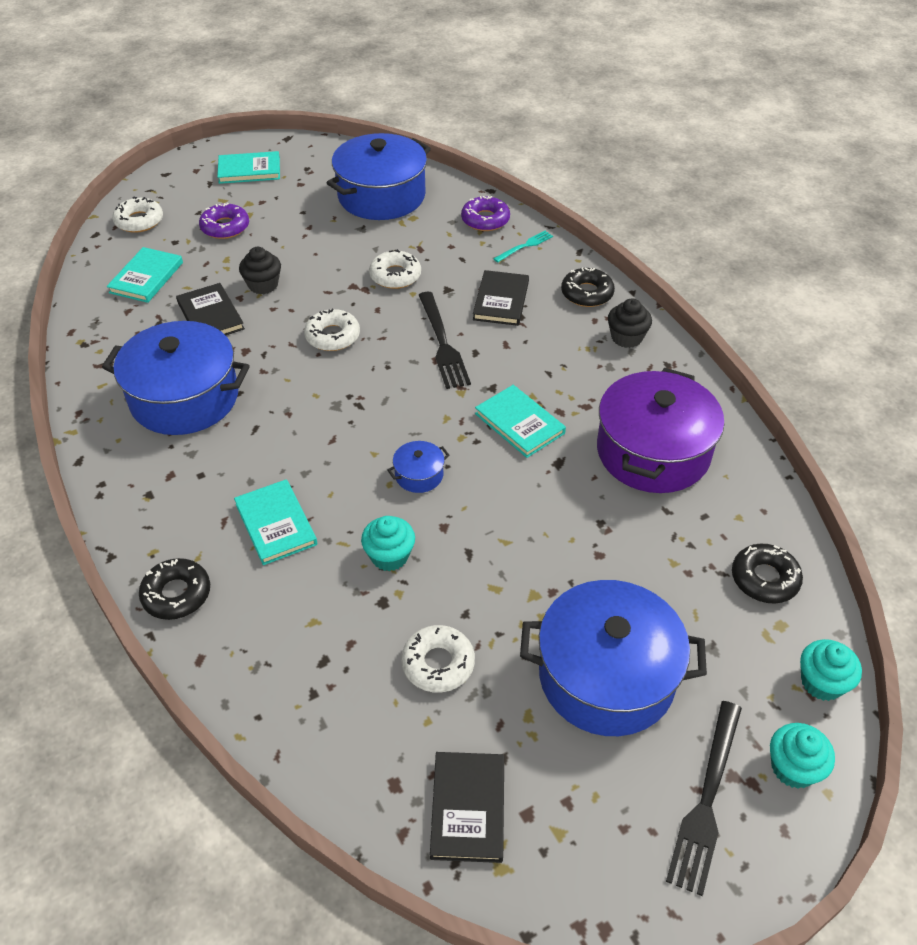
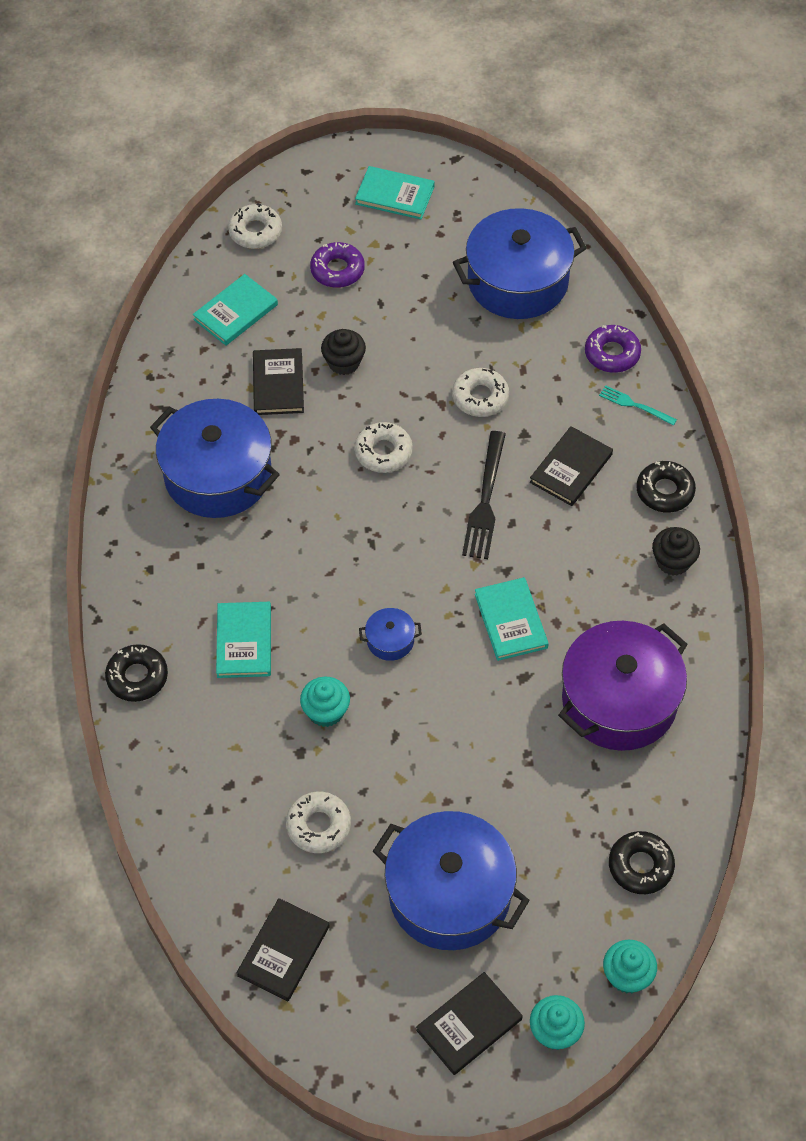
camera: 25 degrees right, 10 degrees up
turquoise fork [493,231,553,262] -> turquoise fork turned 135 degrees counterclockwise [599,385,677,426]
black fork [666,701,742,896] -> black book [416,972,523,1075]

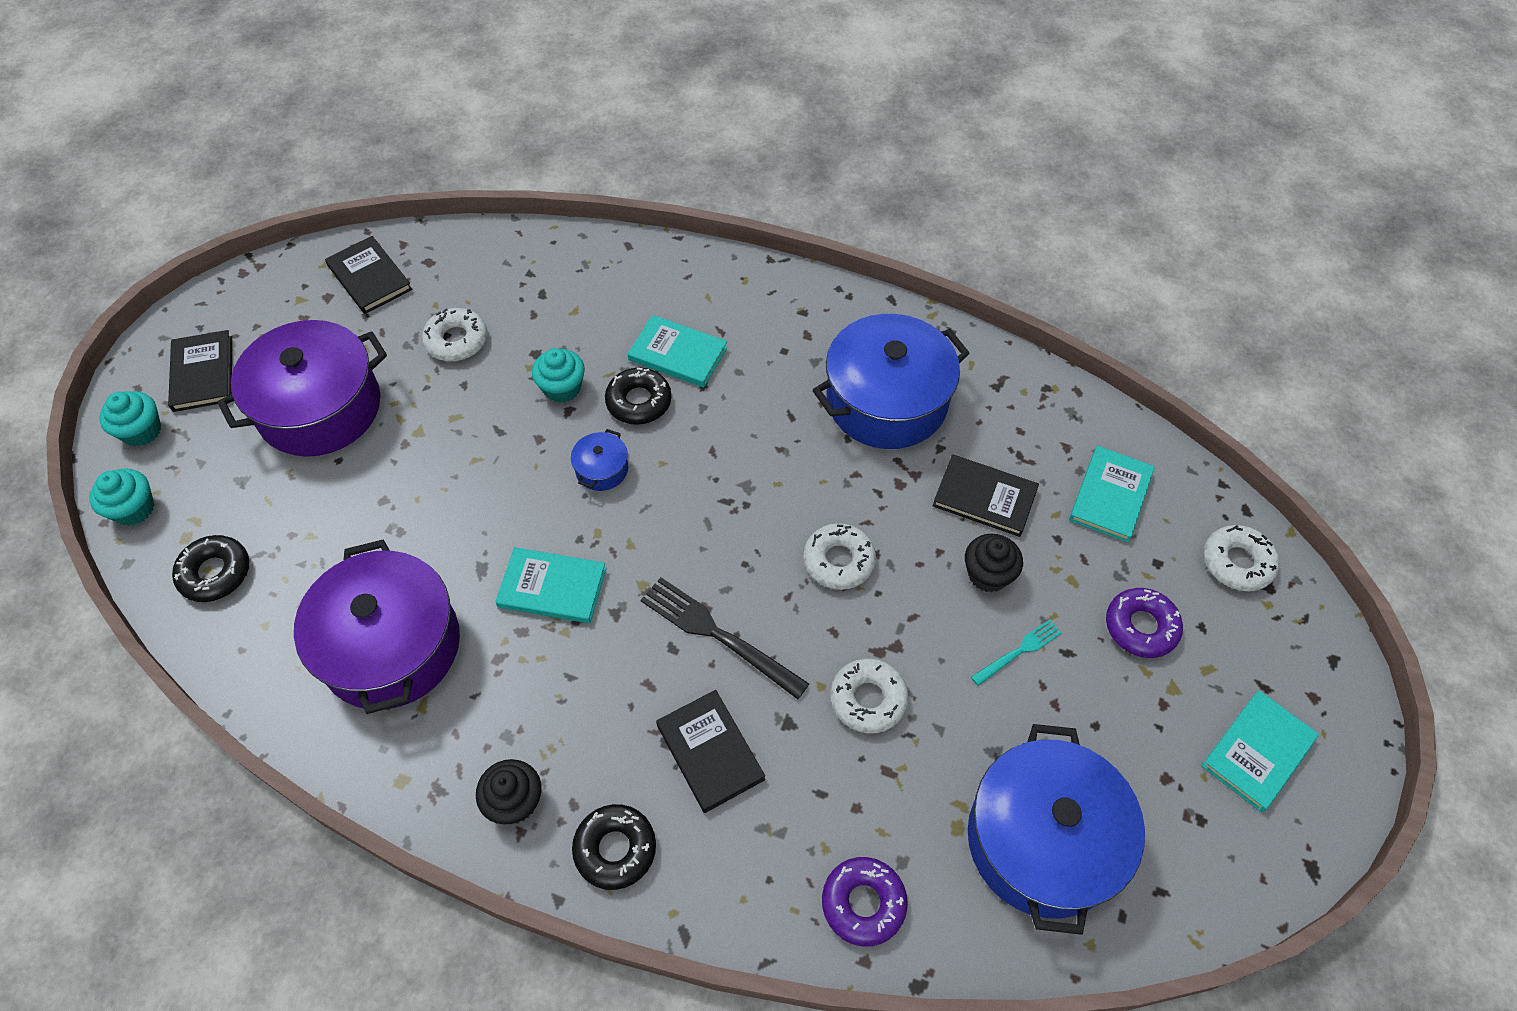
camera: 115 degrees right, 0 degrees up
black donut [105,644,168,702] -> black donut moved to [605,368,671,425]
turquoise book [193,274,278,346] -> turquoise book turned 45 degrees clockwise [1069,446,1155,543]
blue pot [373,811,530,950] -> purple pot [217,320,387,457]
turquoise fork [599,385,677,426] -> turquoise fork moved to [971,619,1062,686]

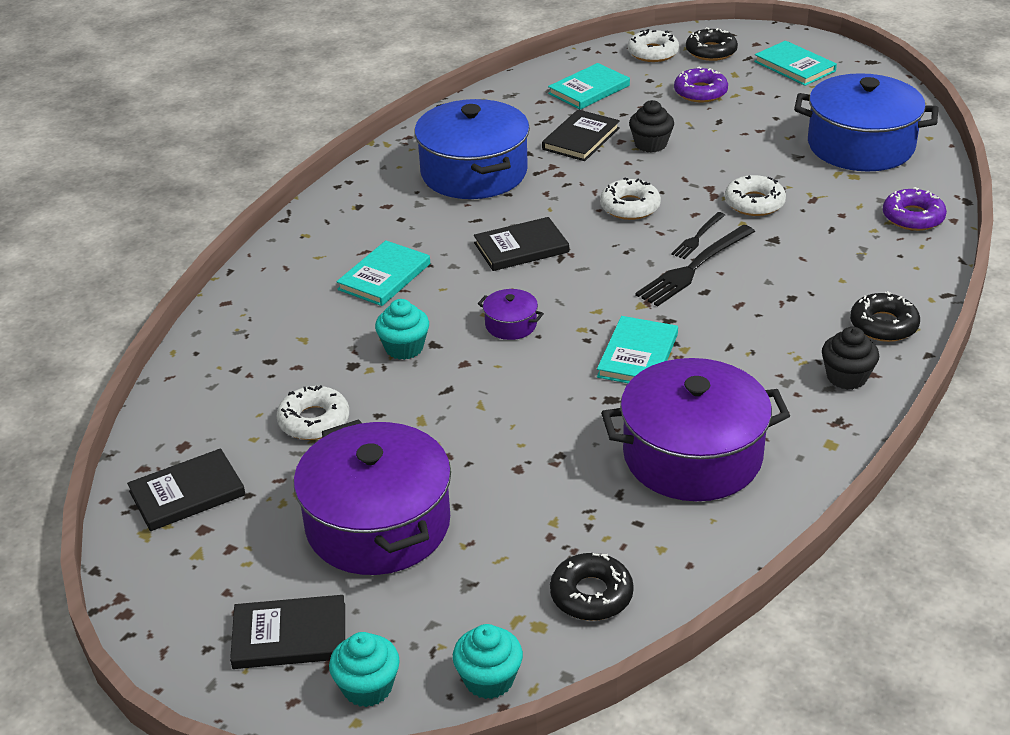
camera: 80 degrees left, 20 degrees down
blue pot [571,429,628,491] -> purple pot [478,289,544,340]
black donut [605,368,671,425] -> black donut moved to [686,27,738,61]
black book [656,690,765,813] -> black book moved to [474,217,569,271]
turquoise fork [971,619,1062,686] -> none
turquoise book [1069,446,1155,543] -> turquoise book turned 75 degrees counterclockwise [548,63,630,110]
none -> black fork [671,212,725,259]

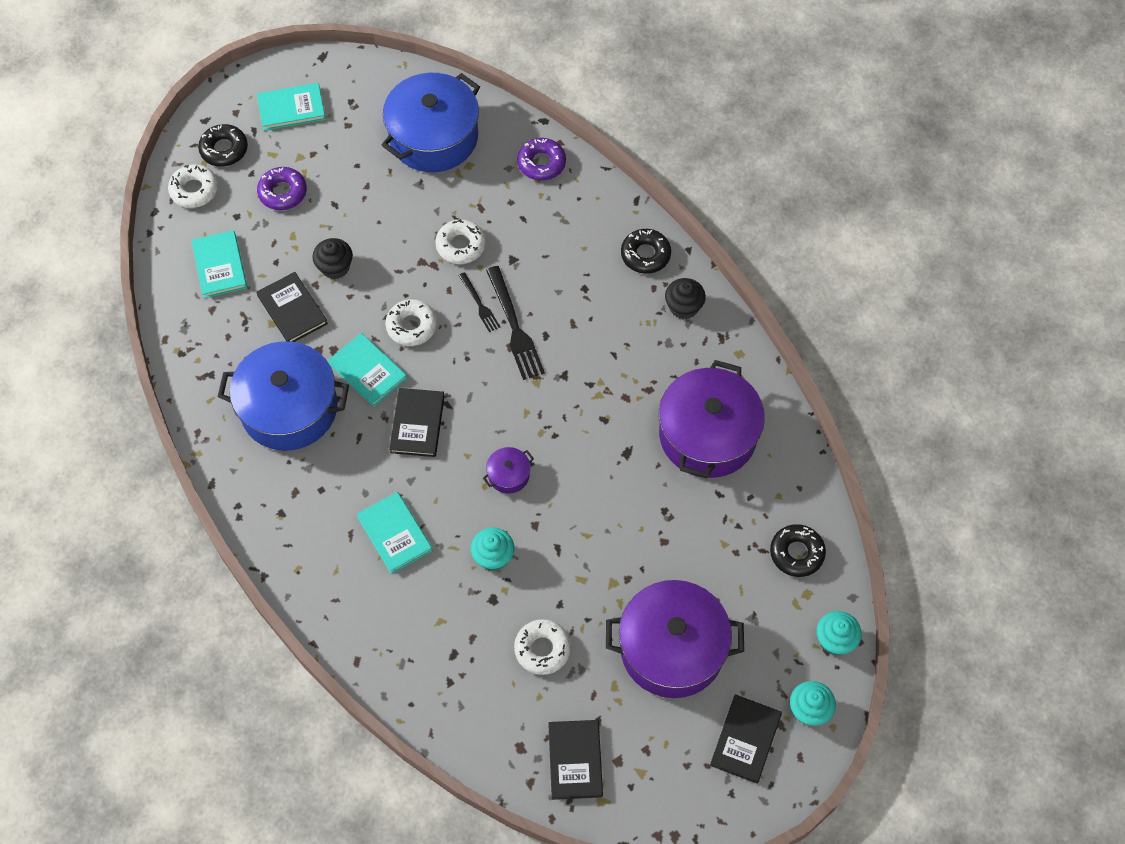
camera: 65 degrees left, 25 degrees up
turquoise book [597,316,678,383] -> turquoise book moved to [328,333,407,407]

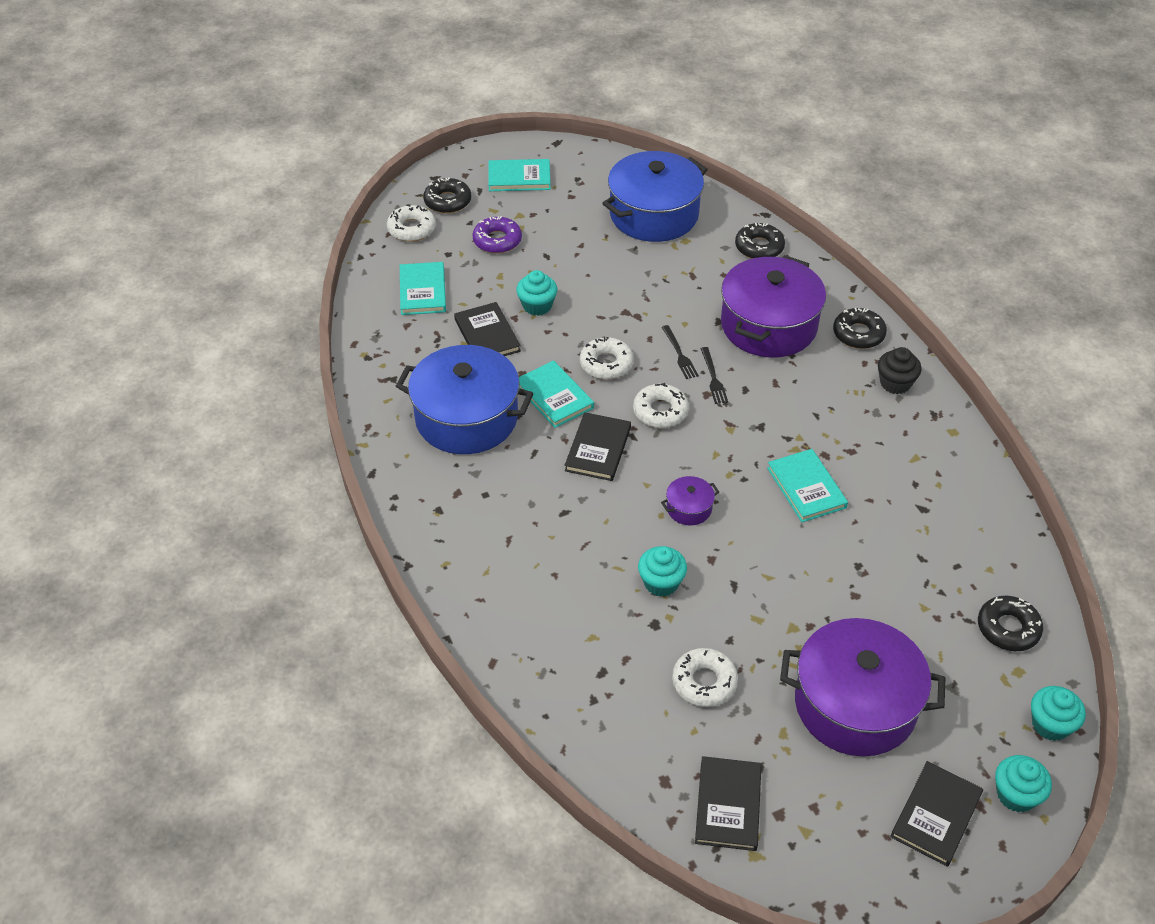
camera: 10 degrees right, 15 degrees down
black cupcake [312,238,353,279] -> turquoise cupcake [516,270,557,316]
turquoise book [356,492,433,574] -> turquoise book moved to [767,449,848,522]
white donut [435,219,486,264] -> white donut moved to [633,383,689,428]
black fork [486,266,545,380] -> black fork [701,347,728,404], size x0.56
purple donut [517,138,566,181] -> black donut [735,223,785,259]
purple pot [659,360,765,479] -> purple pot moved to [721,255,826,357]

